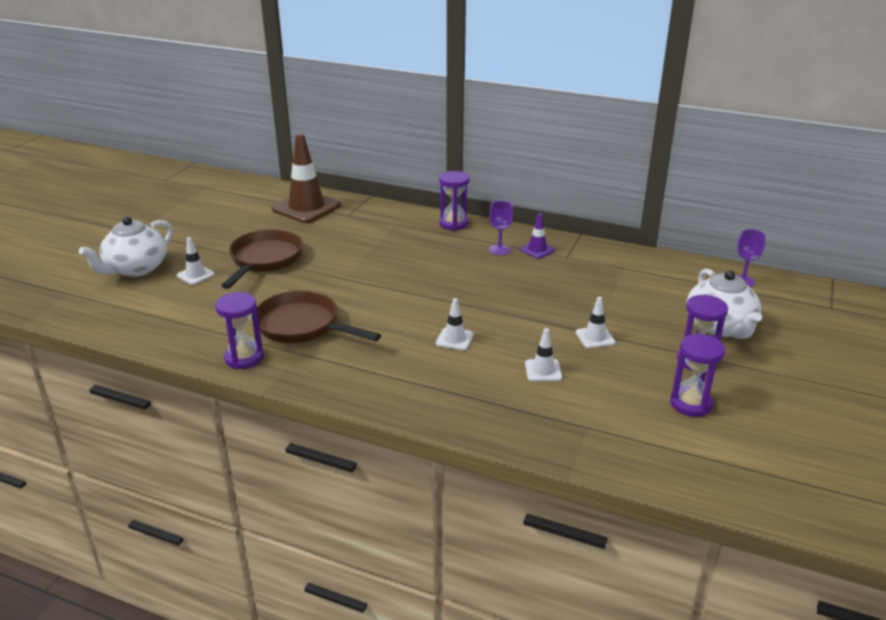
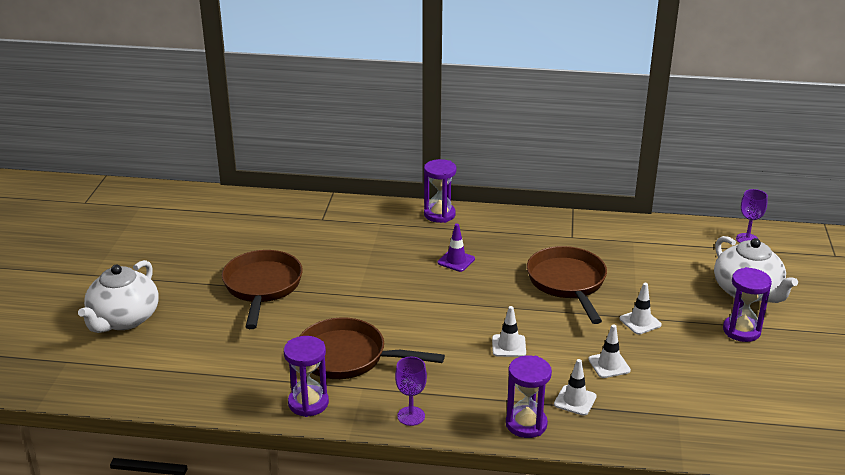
camera: 15 degrees left, 0 degrees up
white traffic cone [177,237,215,285] -> white traffic cone moved to [554,359,597,416]
brown traffic cone [272,133,341,223] -> none
purple goblet [489,200,513,255] -> purple goblet moved to [395,357,427,426]
purple traffic cone [520,213,555,259] -> purple traffic cone moved to [438,224,475,272]
purple hourglass [670,334,725,417] -> purple hourglass moved to [506,355,552,438]
none -> brown pan [527,246,607,324]

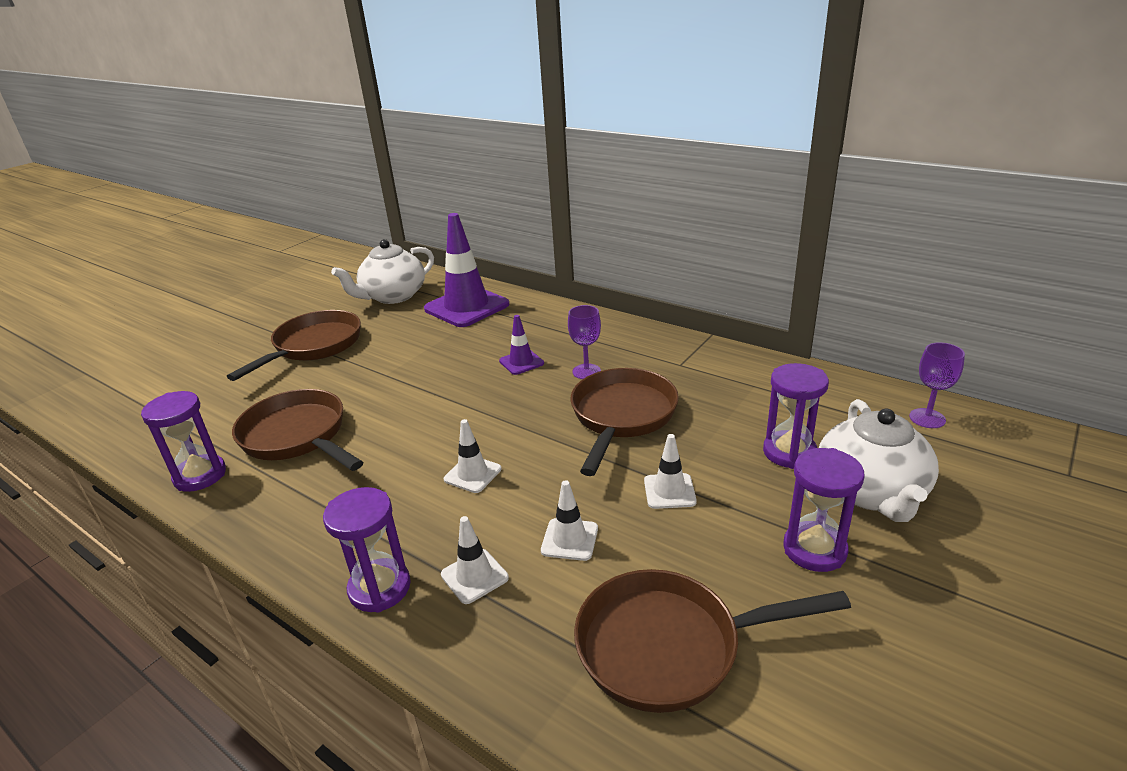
camera: 30 degrees right, 0 degrees up
white teapot [78,260,159,333] -> white teapot moved to [331,239,434,304]
purple goblet [395,357,427,426] -> purple goblet moved to [568,305,601,379]
purple hourglass [424,159,456,223] -> purple hourglass moved to [763,363,829,469]
none -> purple traffic cone [424,213,509,327]
none -> brown pan [574,569,851,713]

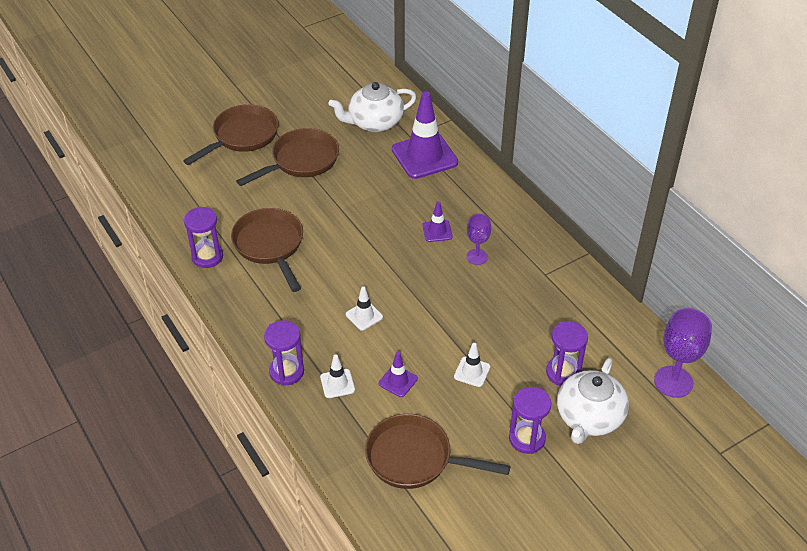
camera: 20 degrees right, 15 degrees up
white traffic cone [541,480,598,561] -> purple traffic cone [379,352,418,397]
brown pan [570,368,679,476] -> brown pan moved to [183,104,278,165]
purple goblet [909,342,965,428] -> purple goblet [654,308,712,398], size x1.64

